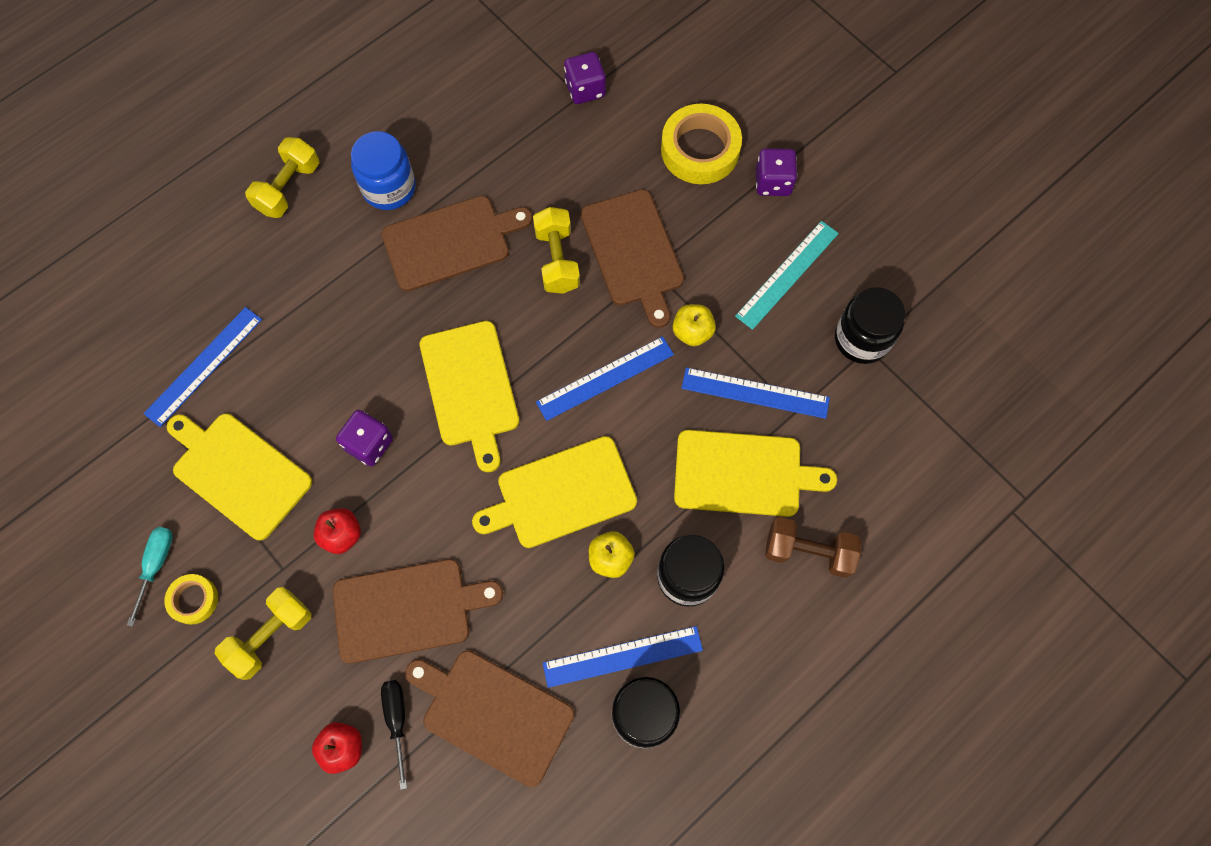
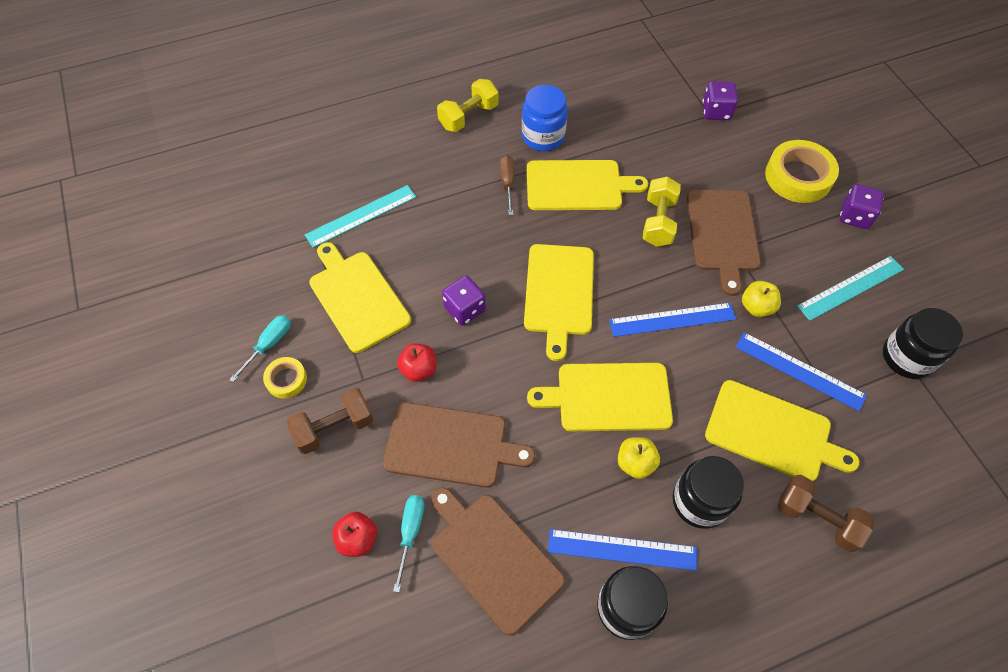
camera: 20 degrees right, 10 degrees down
blue ruler [143,307,262,427] -> turquoise ruler [305,185,416,248]
yellow dumbbell [215,587,312,680] -> brown dumbbell [287,388,373,454]
black screwdriver [381,680,407,790] -> turquoise screwdriver [393,495,424,592]
brown cutting board [382,196,533,291] -> yellow cutting board [527,160,648,210]
none -> brown screwdriver [499,155,514,215]

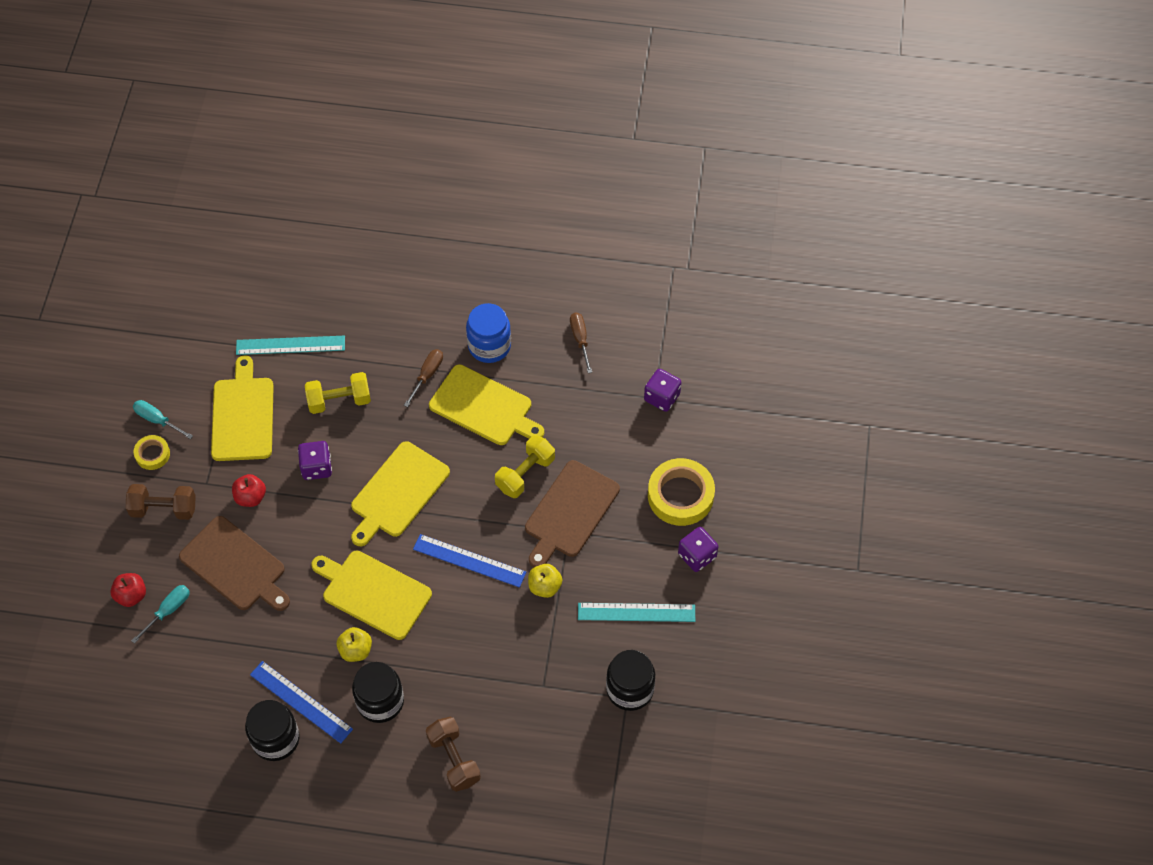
camera: 30 degrees right, 0 degrees up
turquoise screwdriver [229,315,291,382] -> turquoise screwdriver turned 120 degrees counterclockwise [133,400,193,439]
brown cutting board [431,487,565,635] -> none
yellow dumbbell [437,79,498,132] -> yellow dumbbell moved to [305,372,371,414]
yellow cutting board [705,380,859,481] -> none
blue ruler [736,332,867,411] -> none
none -> brown screwdriver [570,312,592,373]

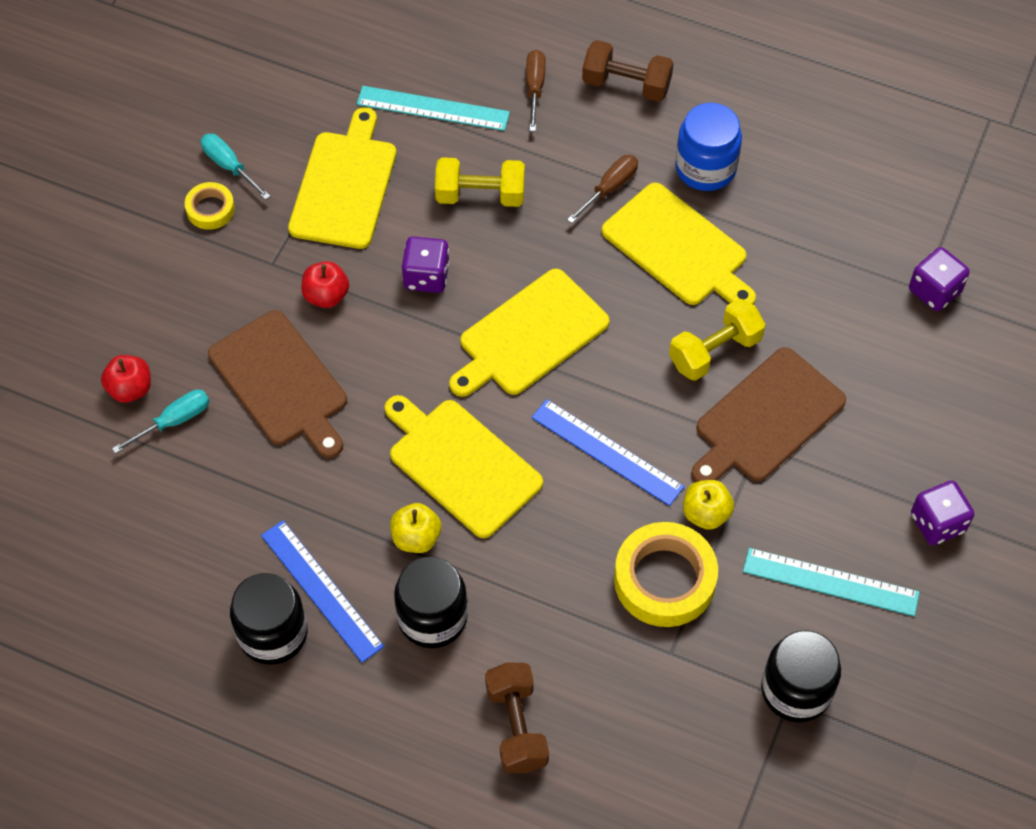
camera: 15 degrees right, 0 degrees up
brown dumbbell [126,484,196,520] -> brown dumbbell moved to [582,40,674,102]
brown screwdriver [570,312,592,373] -> brown screwdriver moved to [526,50,546,131]
yellow tape [648,458,715,526] -> yellow tape moved to [614,522,718,627]

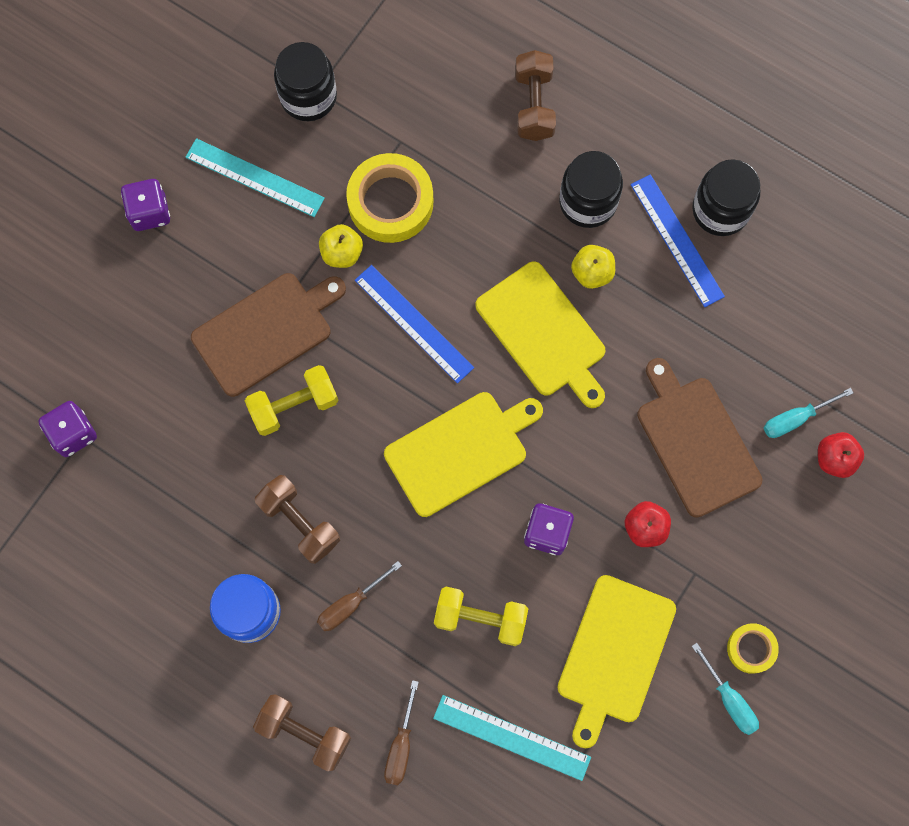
camera: 170 degrees left, 15 degrees up
yellow cutting board [602,183,756,305] -> brown dumbbell [255,475,340,564]

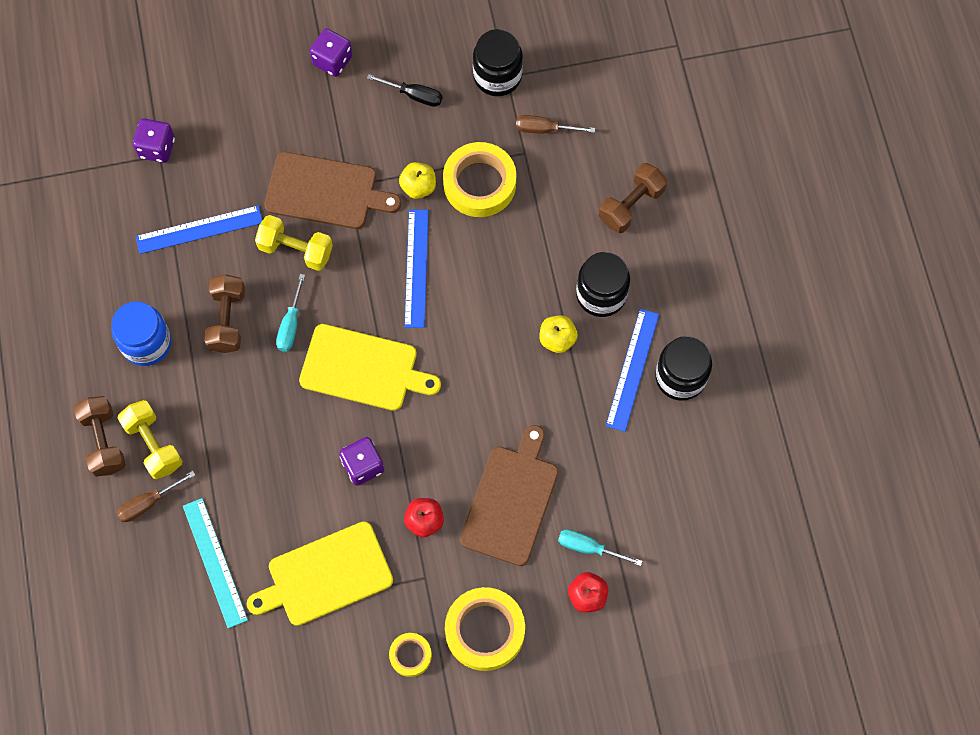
camera: 45 degrees right, 5 degrees down
turquoise ruler [185,138,325,217] -> black screwdriver [367,74,442,107]
brown screwdriver [317,561,402,631] -> brown screwdriver moved to [516,115,595,133]
yellow dumbbell [434,586,528,646] -> yellow dumbbell moved to [118,400,183,479]
yellow cutting board [476,261,606,408] -> none
turquoise screwdriver [692,643,759,735] -> turquoise screwdriver moved to [276,274,305,352]
none -> blue ruler [136,205,263,254]
none -> yellow tape [445,587,525,671]

